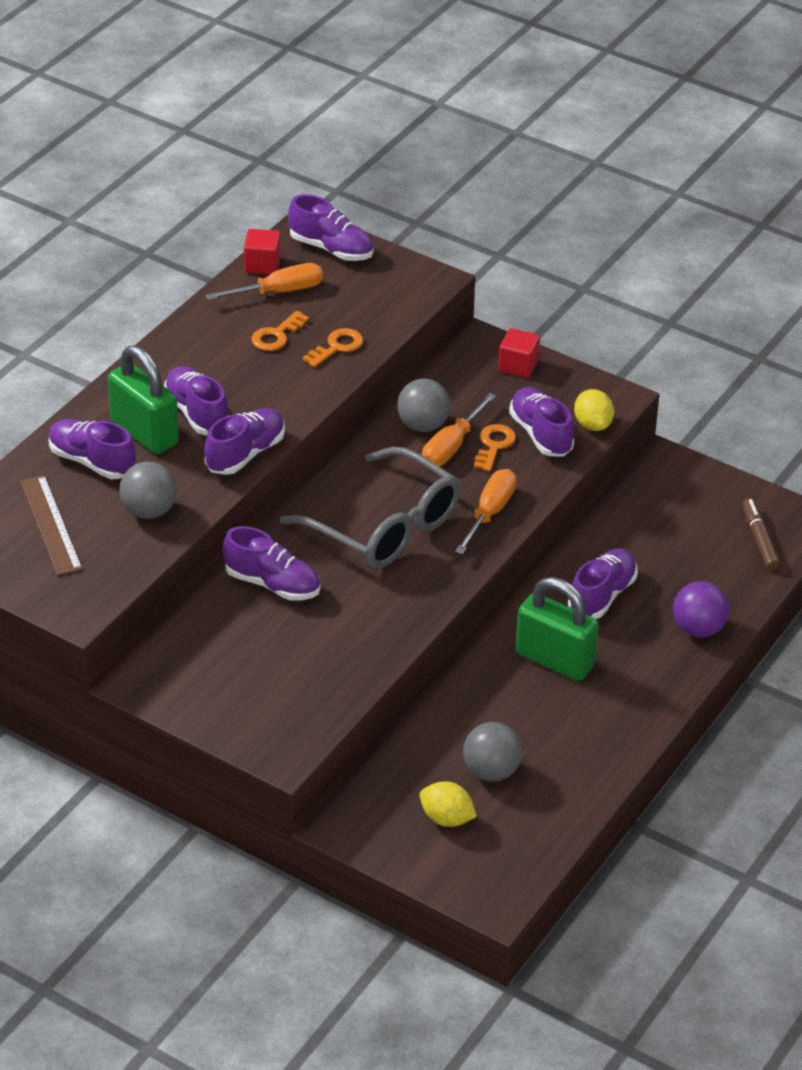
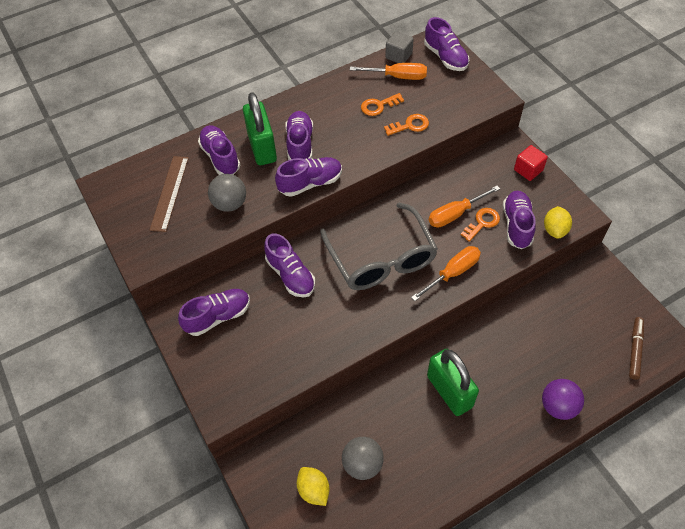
camera: 30 degrees right, 15 degrees up
red cube [244,229,281,274] -> grey cube [385,31,414,63]
grey ball [397,379,450,432] -> none
purple shoe [568,548,638,619] -> purple shoe moved to [178,289,250,336]

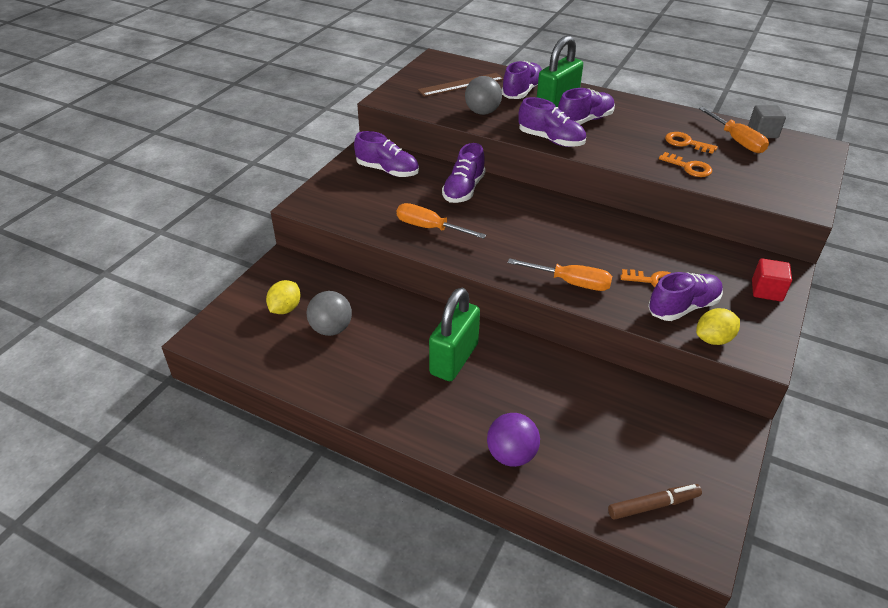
camera: 55 degrees right, 15 degrees down
grey glasses [320,202,438,290] -> none
purple shoe [424,17,469,71] -> none
orange screwdriver [429,186,500,228] -> orange screwdriver moved to [397,203,486,239]

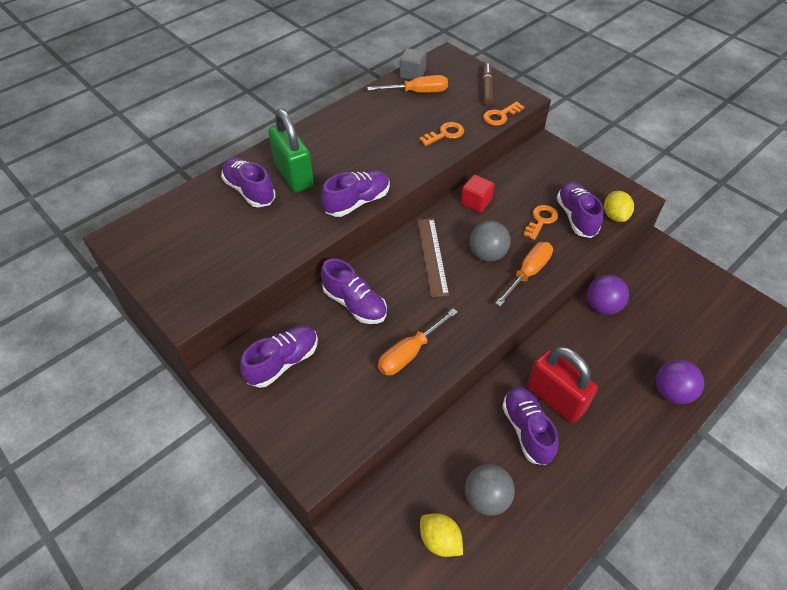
camera: 70 degrees left, 10 degrees up
brown ruler [418,73,504,97] -> brown ruler moved to [417,218,449,297]
green padlock [429,288,480,381] -> red padlock [527,347,598,423]
grey ball [465,76,502,115] -> grey ball moved to [470,221,511,262]
purple shoe [558,88,615,125] -> purple shoe moved to [502,387,558,465]
brown marker [608,484,702,520] -> brown marker moved to [482,63,493,106]
orange key [665,132,718,154] -> orange key moved to [483,101,524,126]
red cube [752,258,792,302] -> red cube moved to [461,175,494,213]
none -> purple ball [587,275,629,315]

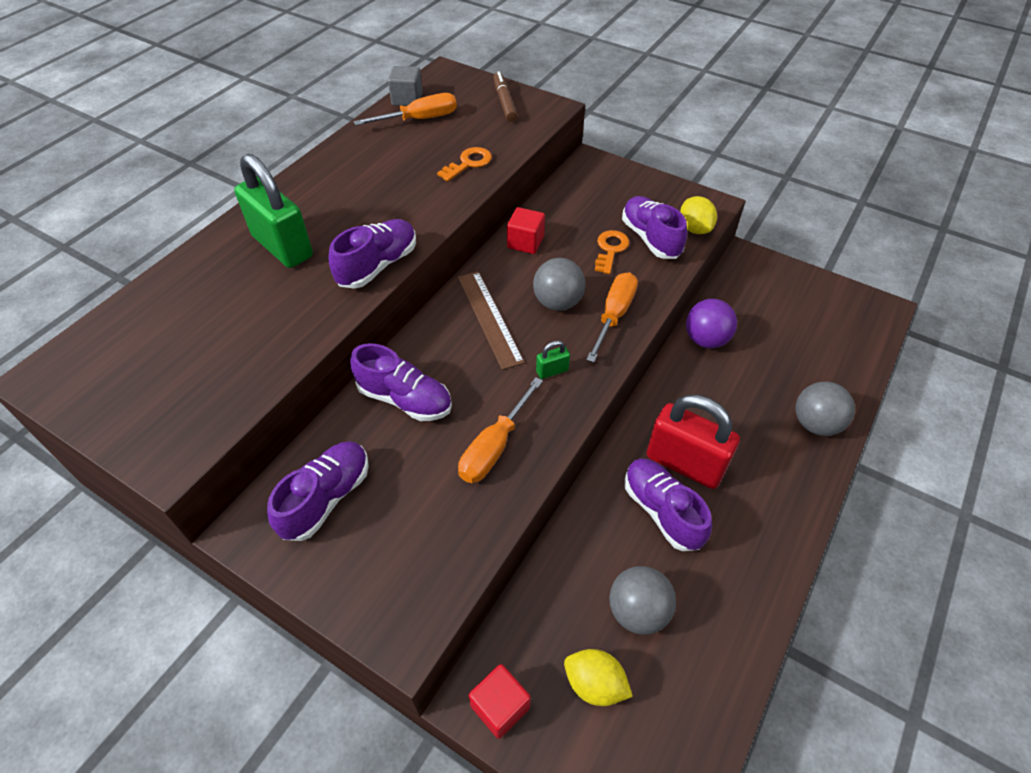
camera: 15 degrees left, 0 degrees up
purple shoe [221,157,276,207] -> none
orange key [483,101,524,126] -> none
purple ball [656,360,704,404] -> grey ball [796,382,855,436]
none -> red cube [469,664,531,739]
none -> green padlock [536,340,570,379]

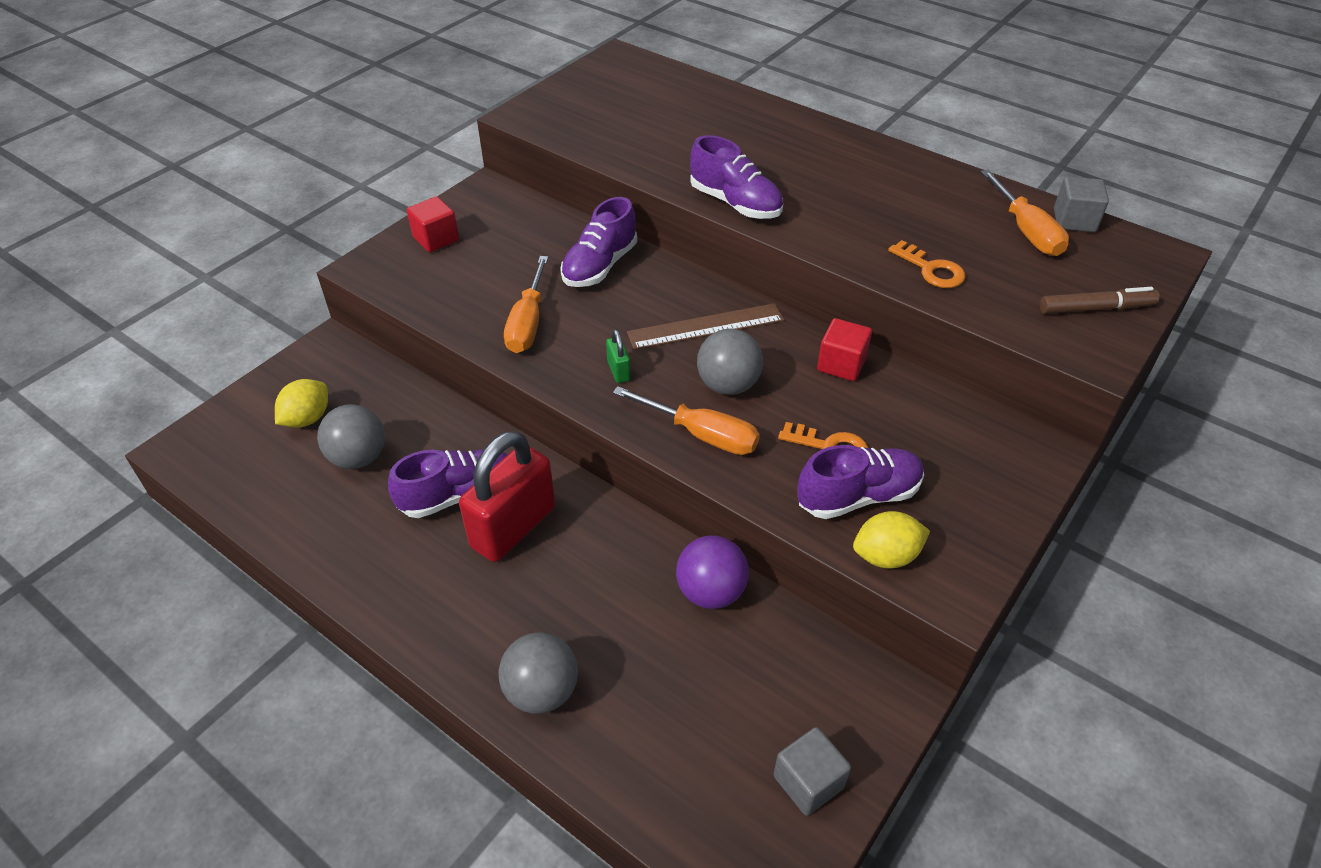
camera: 95 degrees right, 5 degrees down
green padlock [234,154,313,268] -> none
purple shoe [267,441,369,541] -> none
orange screwdriver [458,377,543,483] -> orange screwdriver turned 120 degrees counterclockwise [504,256,548,353]
red cube [469,664,531,739] -> red cube moved to [407,196,459,252]
none -> grey cube [774,727,851,816]

